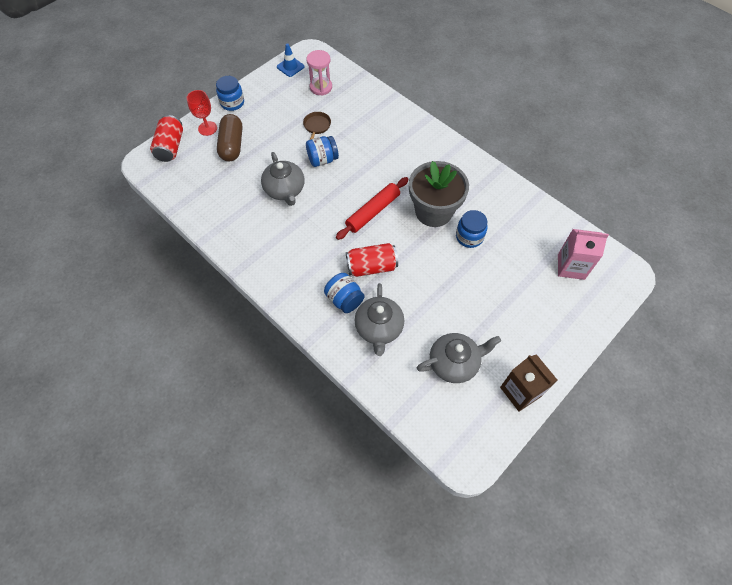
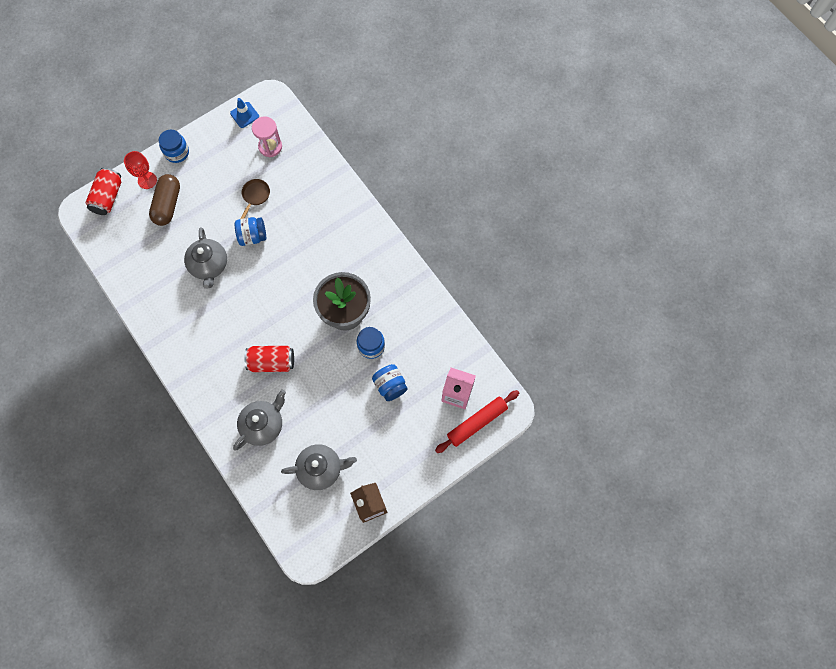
camera: 10 degrees right, 10 degrees up
blue jar [324,273,364,313] -> blue jar moved to [372,364,408,401]
red rolling pin [336,177,408,240] -> red rolling pin moved to [435,390,519,453]
grey teapot [355,283,404,356] -> grey teapot turned 150 degrees counterclockwise [233,390,286,451]

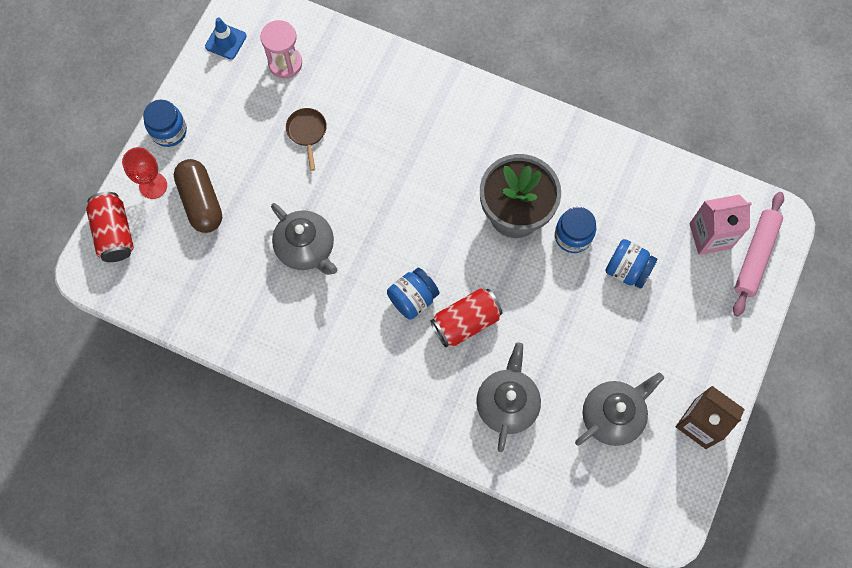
camera: 30 degrees left, 0 degrees up
blue jar [235,217,266,246] -> blue jar moved to [387,268,439,319]
red rolling pin [435,390,519,453] -> pink rolling pin [733,192,784,317]

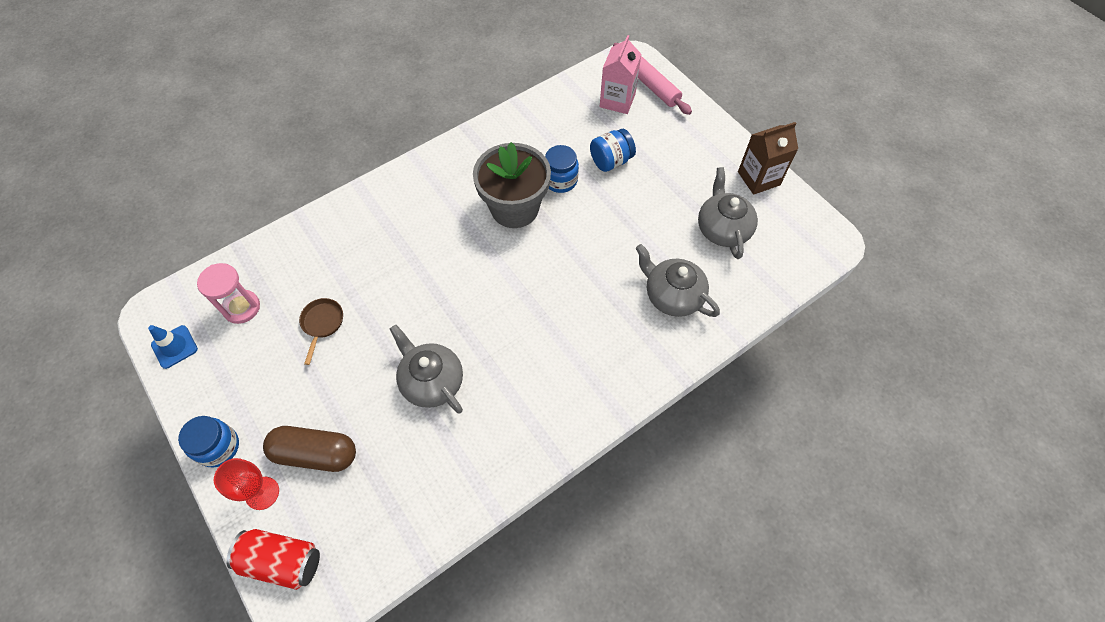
camera: 60 degrees left, 10 degrees down
grey teapot [271,203,337,275] -> grey teapot turned 120 degrees counterclockwise [390,325,463,414]
brown pan [286,108,327,171] -> brown pan turned 75 degrees clockwise [299,298,343,365]
blue jar [387,268,439,319] -> none
red can [430,288,502,347] -> none

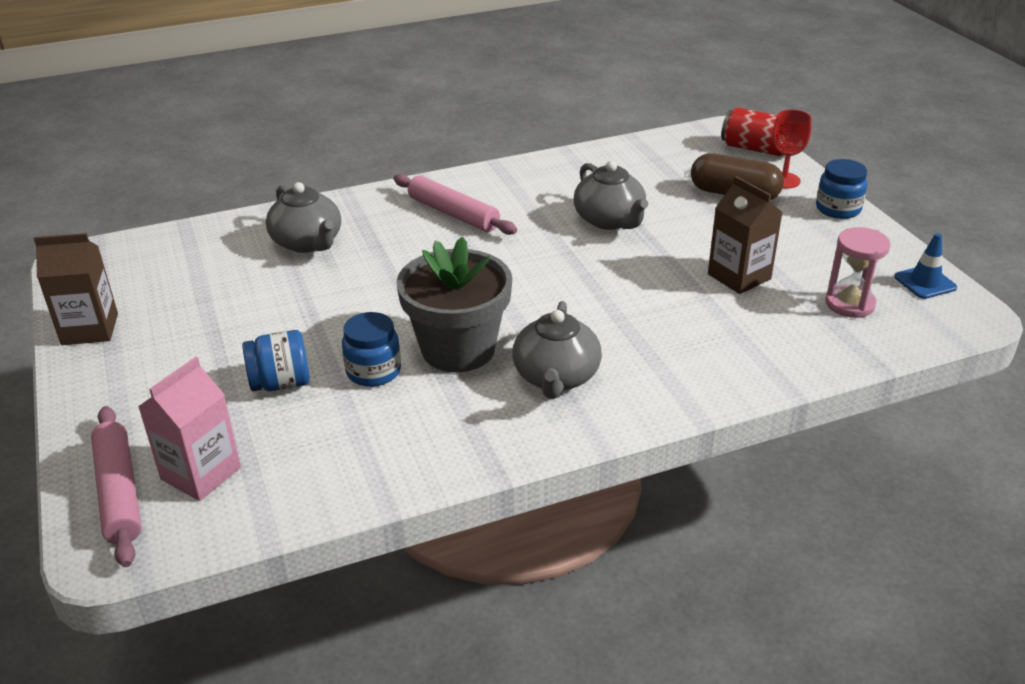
camera: 165 degrees left, 25 degrees down
brown pan [299,298,343,365] -> brown carton [708,176,783,294]
grey teapot [698,167,758,259] -> grey teapot moved to [512,301,602,399]
none -> pink rolling pin [394,174,517,235]

